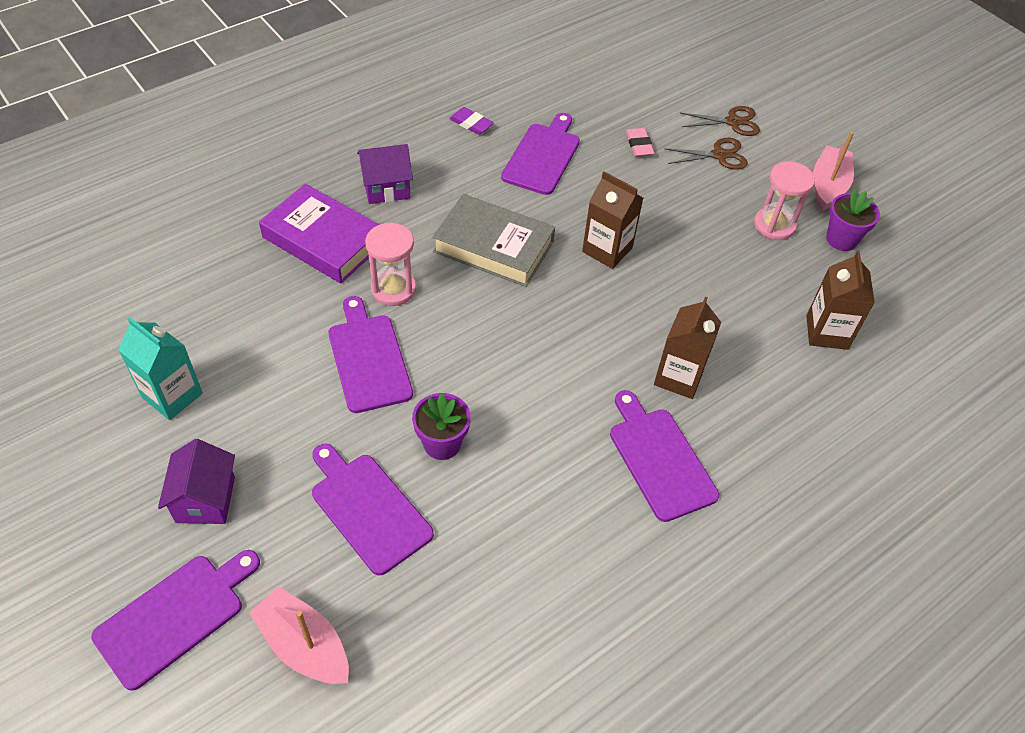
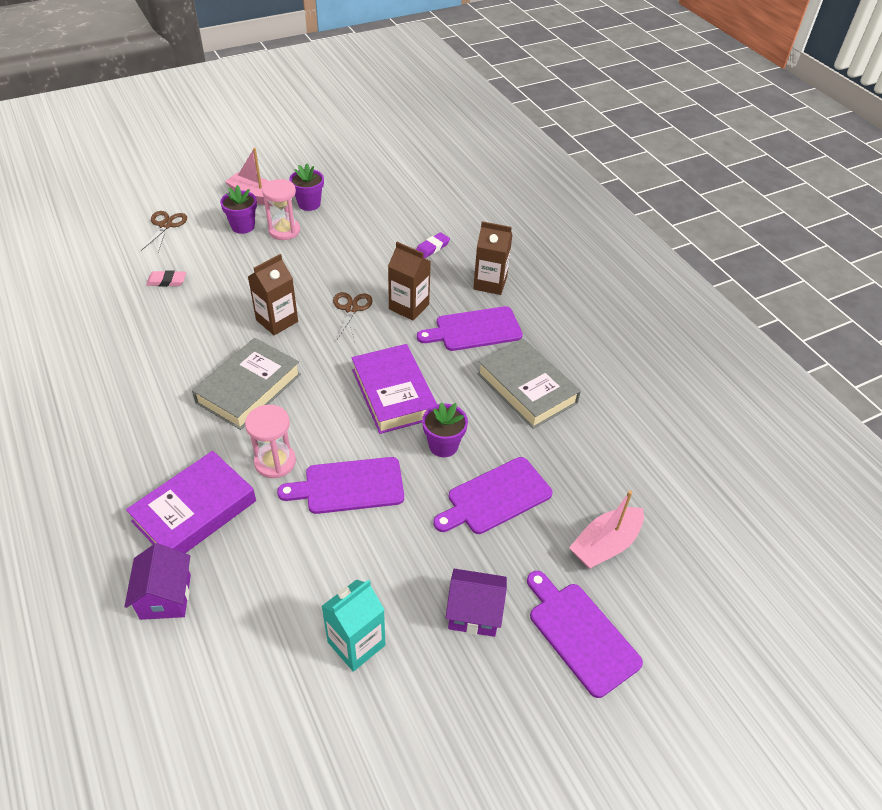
camera: 80 degrees left, 5 degrees down
purple house [357,144,413,204] -> purple house moved to [124,543,191,620]
purple eraser [449,107,494,135] -> purple eraser moved to [416,232,450,258]
purple cutting board [501,113,580,195] -> none
brown scissors [664,138,748,170] -> brown scissors moved to [333,292,373,341]
brown carton [806,251,875,350] -> brown carton moved to [473,221,513,295]
none -> purple flower pot [220,185,257,234]
none -> purple book [352,344,437,434]
none -> grey book [477,338,581,429]

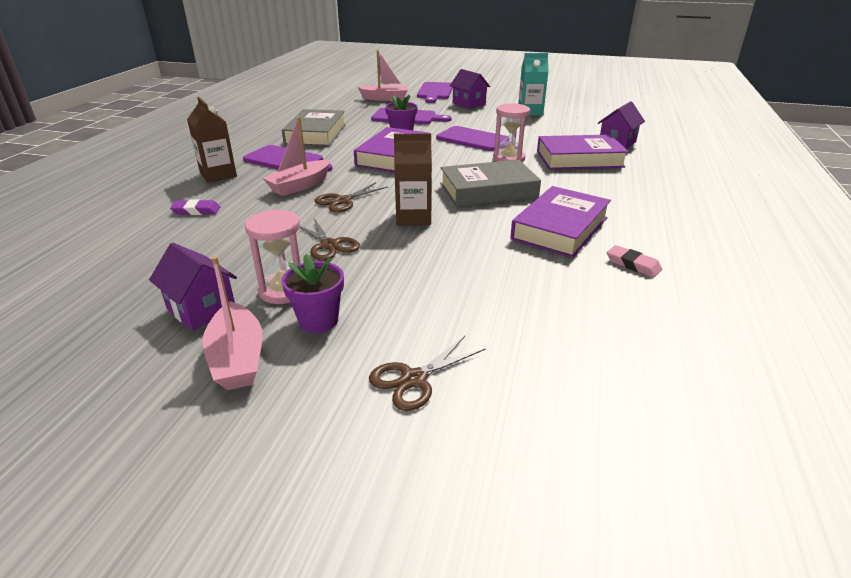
camera: 135 degrees left, 15 degrees down
pink eraser [146,270,186,287] -> pink eraser moved to [607,245,662,277]
purple flower pot [289,164,324,211] -> purple house [149,243,237,330]
brown carton [388,242,431,320] -> pink boat [263,117,330,196]
none -> brown scissors [299,218,360,261]
none -> purple book [510,186,611,258]

